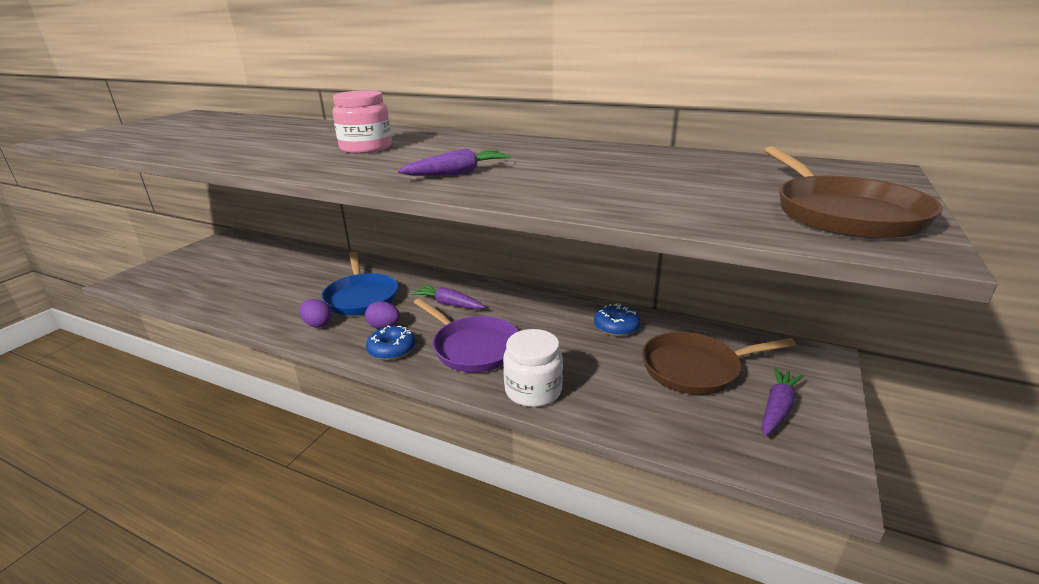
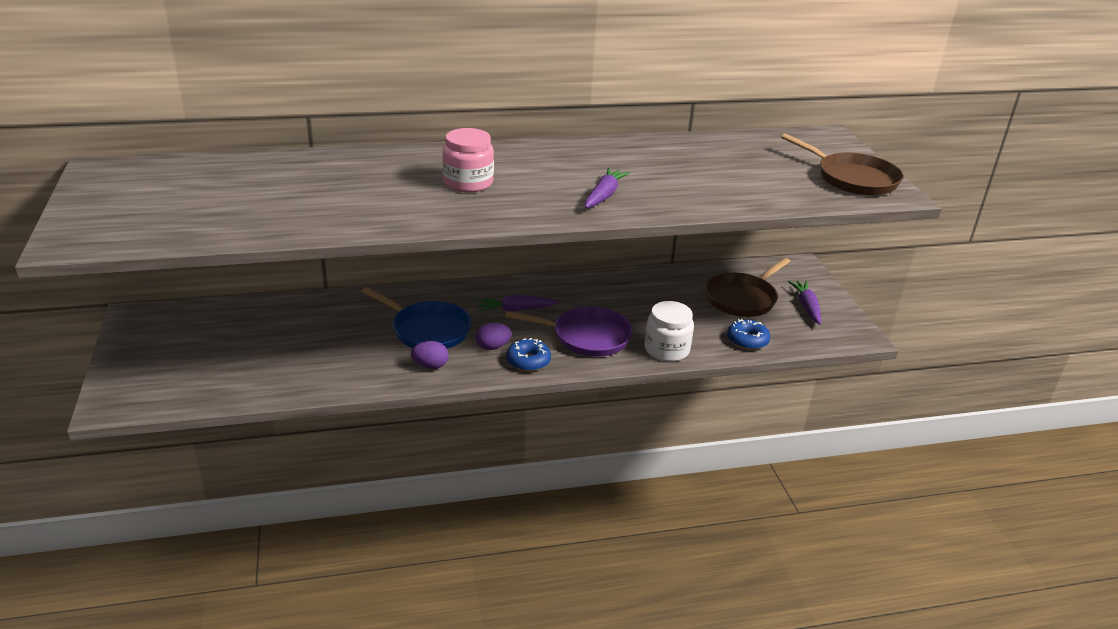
camera: 40 degrees left, 5 degrees up
blue donut [594,303,641,336] -> blue donut moved to [727,318,770,350]

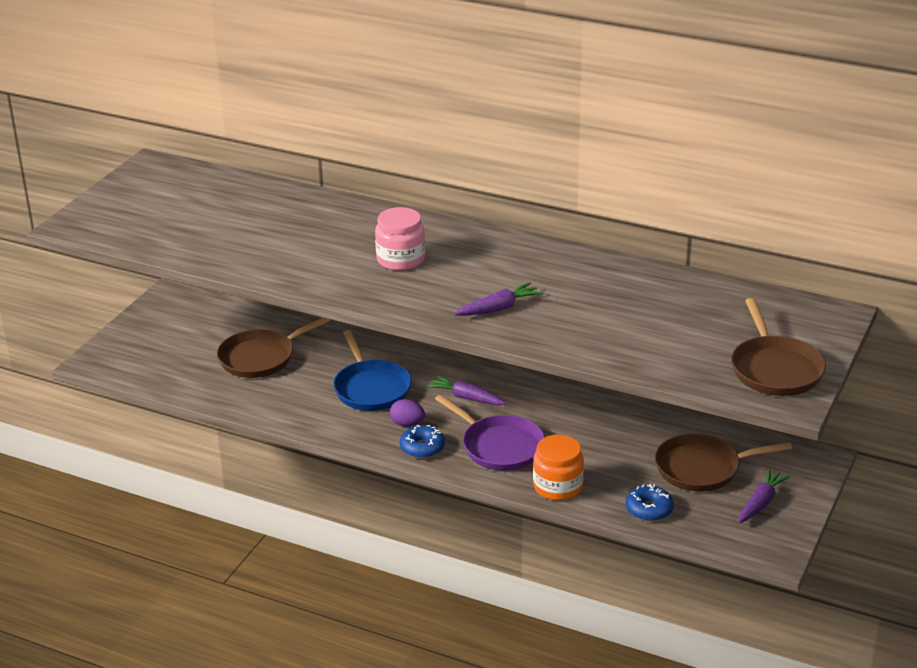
camera: 40 degrees right, 0 degrees up
purple egg [411,341,449,369] -> none
white jar [645,301,694,362] -> orange jar [533,435,584,501]
none -> brown pan [217,317,331,378]

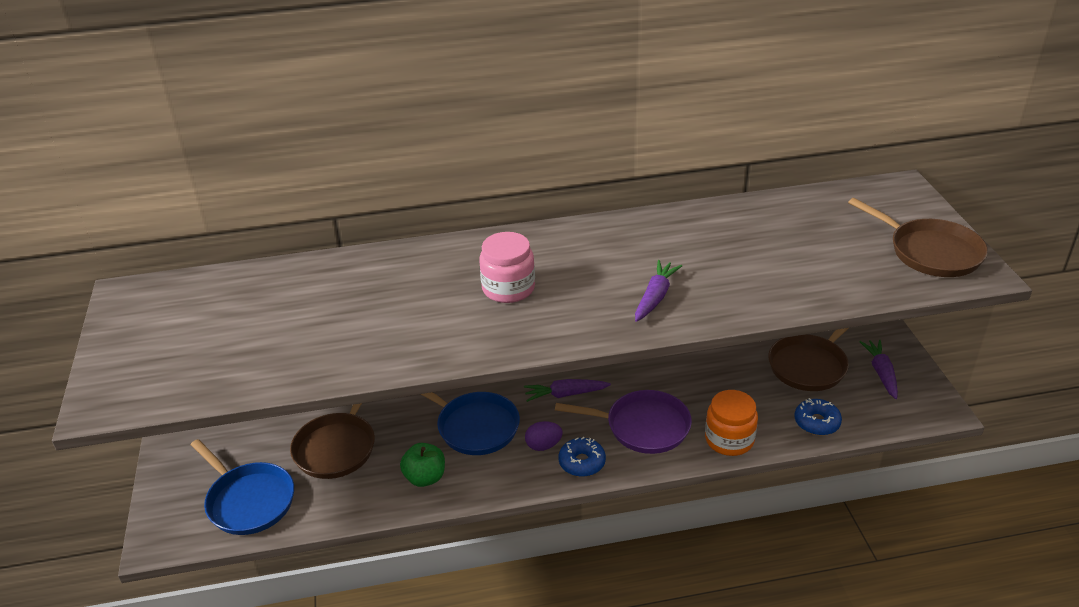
camera: 35 degrees left, 5 degrees up
none -> blue pan [191,439,294,535]
none -> green apple [400,443,445,487]

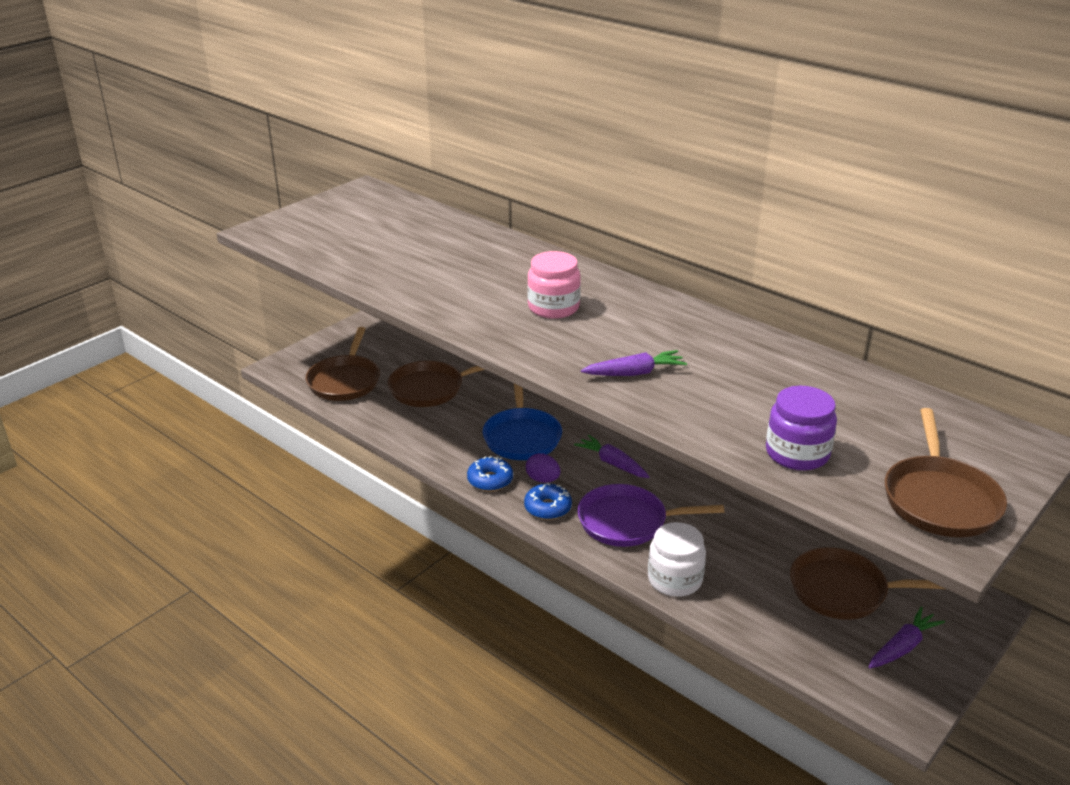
camera: 50 degrees right, 5 degrees down
blue pan [191,439,294,535] -> brown pan [306,327,380,401]
green apple [400,443,445,487] -> none
purple pan [555,390,692,454] -> purple pan turned 120 degrees clockwise [577,484,724,547]
orange jar [705,390,758,456] -> white jar [648,522,706,597]
blue donut [794,398,842,435] -> blue donut moved to [467,456,513,491]
none -> purple jar [766,386,837,471]

